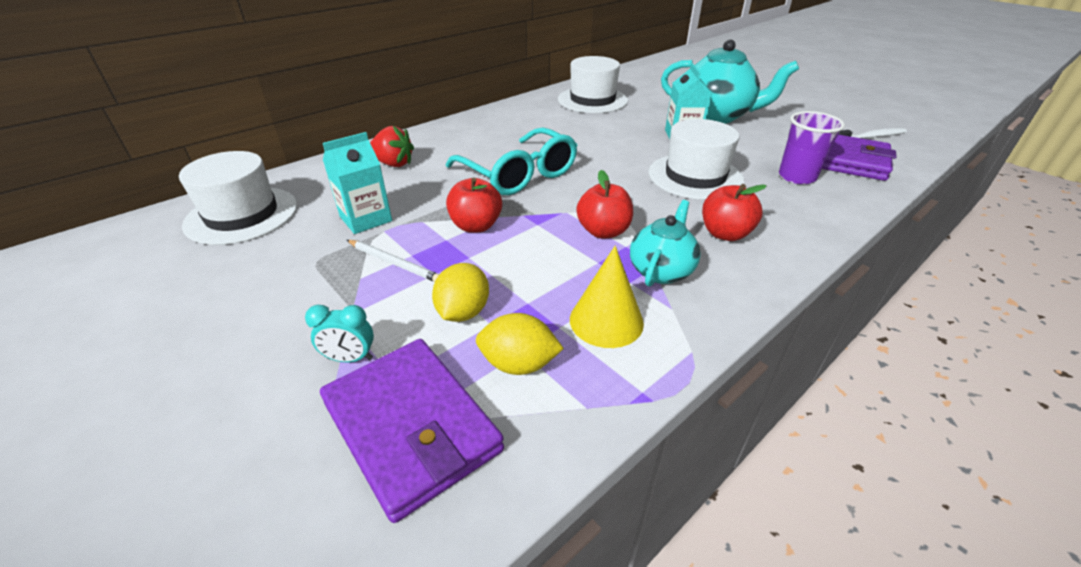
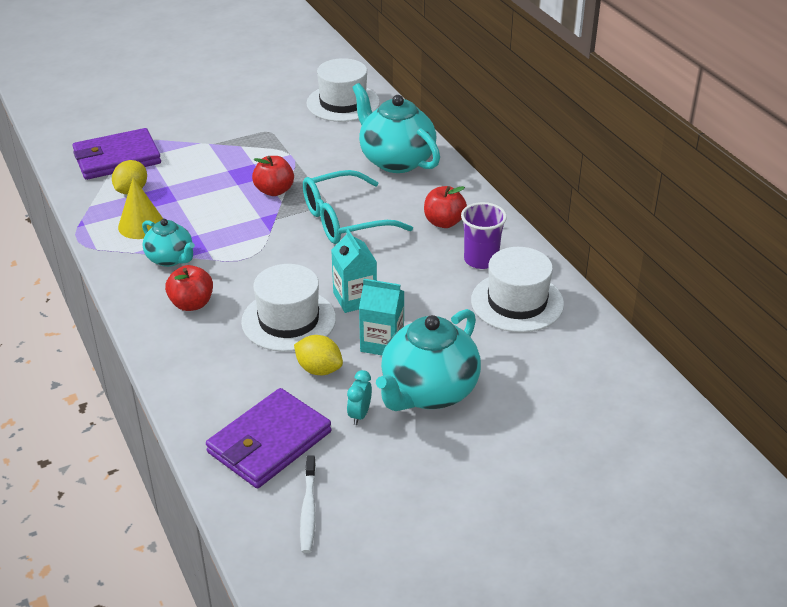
camera: 105 degrees right, 0 degrees up
turquoise clock [305,305,374,363] -> turquoise clock moved to [347,370,372,425]
turquoise carton [323,132,392,234] -> turquoise carton moved to [331,229,377,313]
white pencil [347,240,439,282] -> none
red strawberry [370,126,414,167] -> turquoise teapot [352,83,440,173]
yellow lemon [432,263,489,322] -> yellow lemon moved to [294,335,343,375]
red apple [577,170,633,239] -> red apple moved to [424,186,467,228]
purple cup [779,111,845,184] -> purple cup moved to [461,202,507,269]

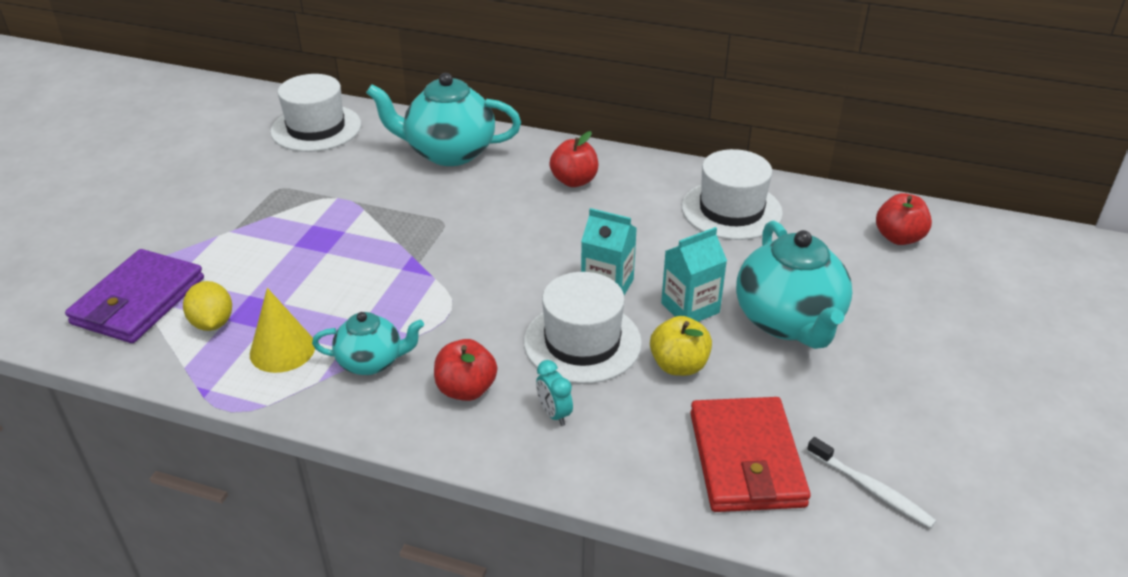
camera: 45 degrees left, 0 degrees up
purple wallet [206,388,331,488] -> red wallet [690,397,811,512]
red apple [252,156,294,196] -> red apple moved to [876,193,932,245]
yellow lemon [294,335,343,375] -> yellow apple [650,316,712,376]
turquoise glasses [303,170,413,244] -> none
turquoise clock [347,370,372,425] -> turquoise clock moved to [536,360,573,426]
purple cup [461,202,507,269] -> none

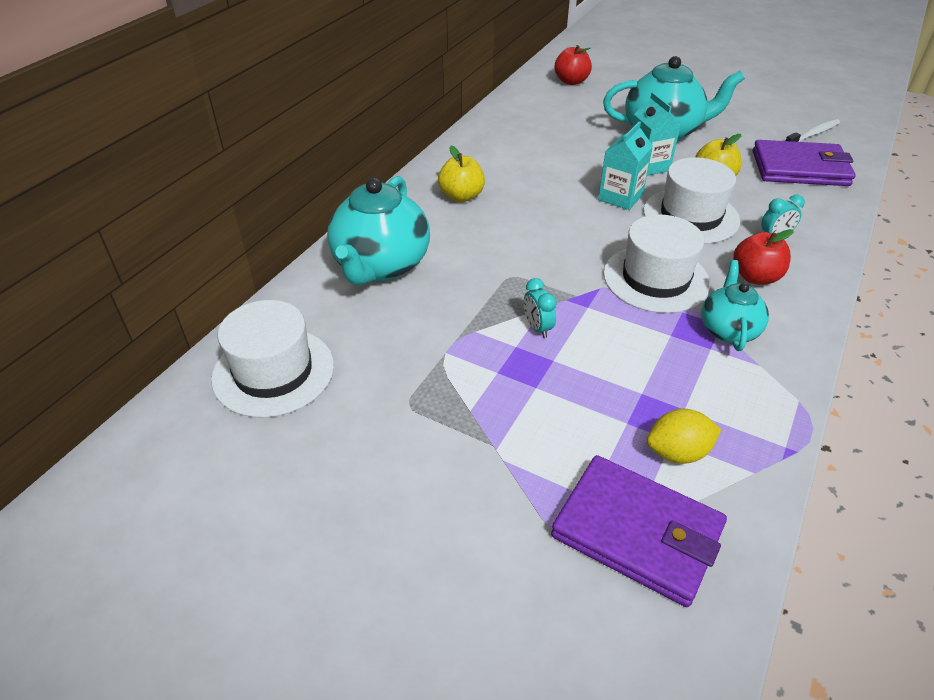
camera: 80 degrees left, 5 degrees up
yellow cone [250,288,315,373] -> none
red apple [549,131,598,187] -> yellow apple [438,146,485,202]
white hat [682,149,783,240] -> white hat moved to [603,215,710,313]
red wallet [690,397,811,512] -> purple wallet [753,140,856,186]
none -> turquoise clock [524,278,557,338]

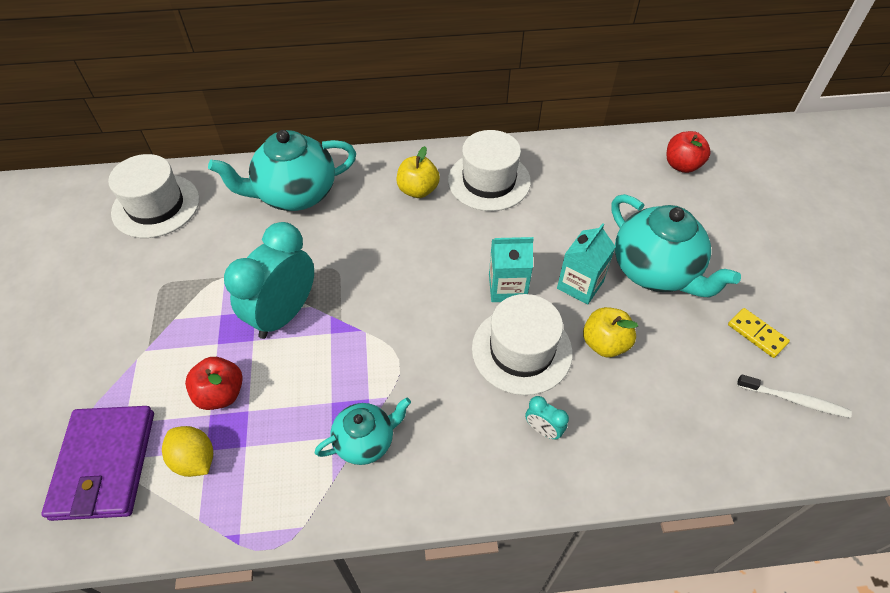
camera: 55 degrees right, 10 degrees up
turquoise clock [524,278,557,338] -> turquoise clock [224,222,314,339], size x2.35
white hat [603,215,710,313] -> white hat moved to [448,130,531,211]
red apple [733,229,794,285] -> red apple moved to [185,357,243,410]
purple wallet [753,140,856,186] -> none
none -> yellow domino [728,308,790,358]

